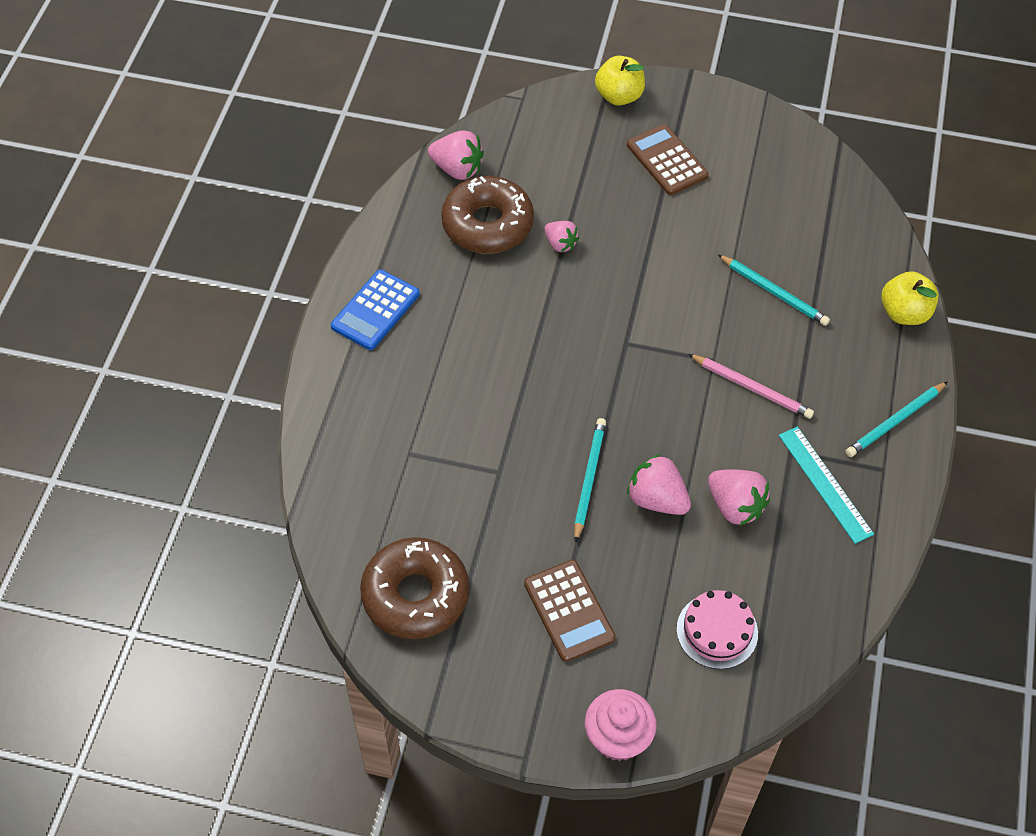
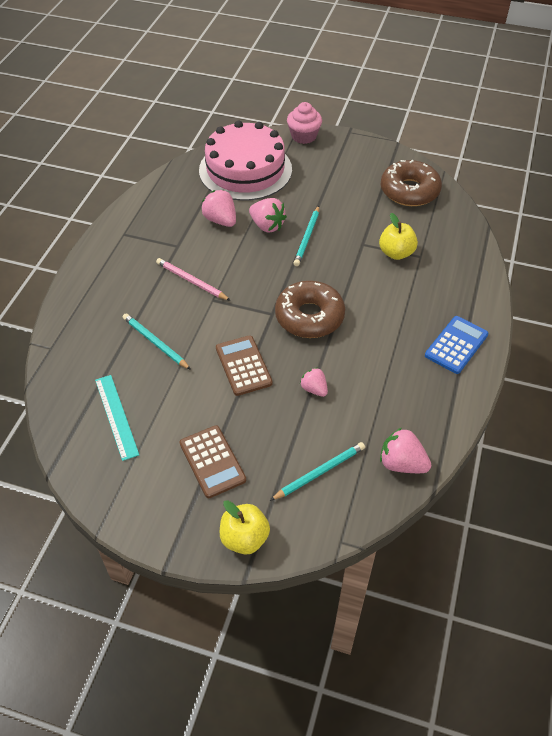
camera: 175 degrees left, 5 degrees down
brown donut [441,176,534,254] -> brown donut moved to [275,281,345,338]
brown calculator [524,560,616,662] -> brown calculator moved to [216,335,273,396]
pink cake [677,590,758,669] -> pink cake [199,120,292,201], size x2.13
turquoise ruler [779,427,874,544] -> turquoise ruler moved to [95,375,139,461]
turquoise pencil [846,381,948,457] -> turquoise pencil moved to [270,442,365,501]
yellow apple [882,271,939,325] -> yellow apple moved to [379,213,418,260]

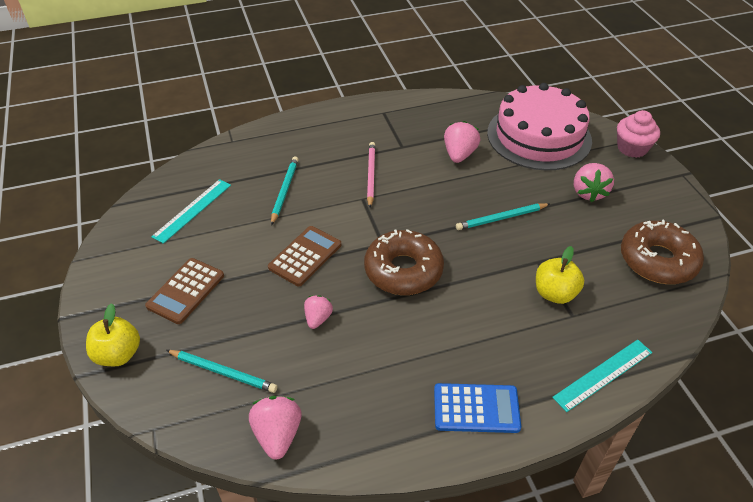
camera: 55 degrees right, 5 degrees down
pink strawberry [249,198,287,233] -> pink strawberry moved to [574,163,614,202]
none -> turquoise ruler [552,339,652,412]

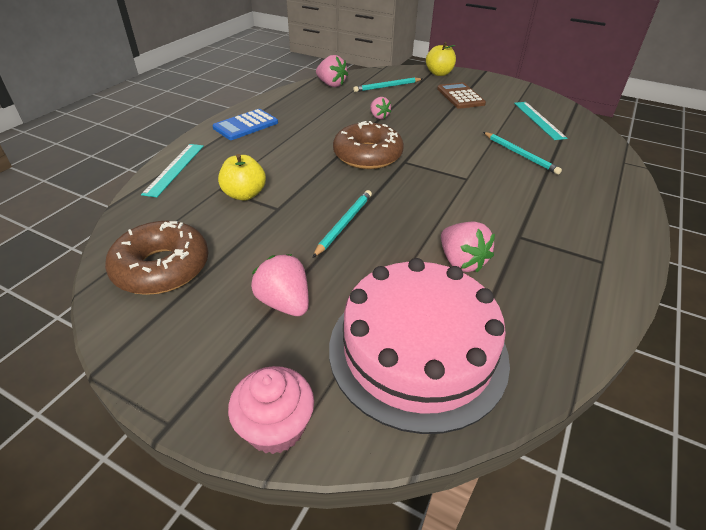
camera: 135 degrees right, 5 degrees down
brown calculator [268,226,341,286] -> none
pink pencil [367,142,375,208] -> none

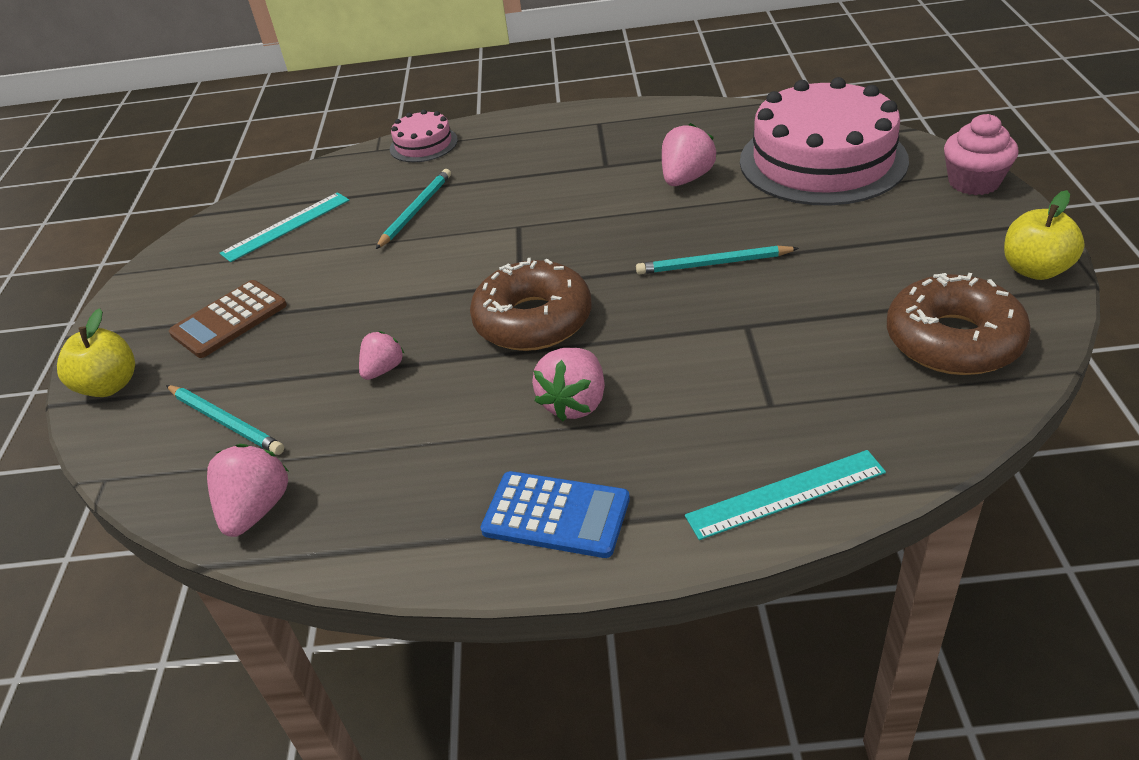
camera: 115 degrees left, 0 degrees up
yellow apple [218,154,266,201] -> yellow apple moved to [1004,190,1085,280]
pink strawberry [251,254,309,316] -> pink strawberry moved to [532,348,605,421]
none -> pink cake [390,110,458,162]

